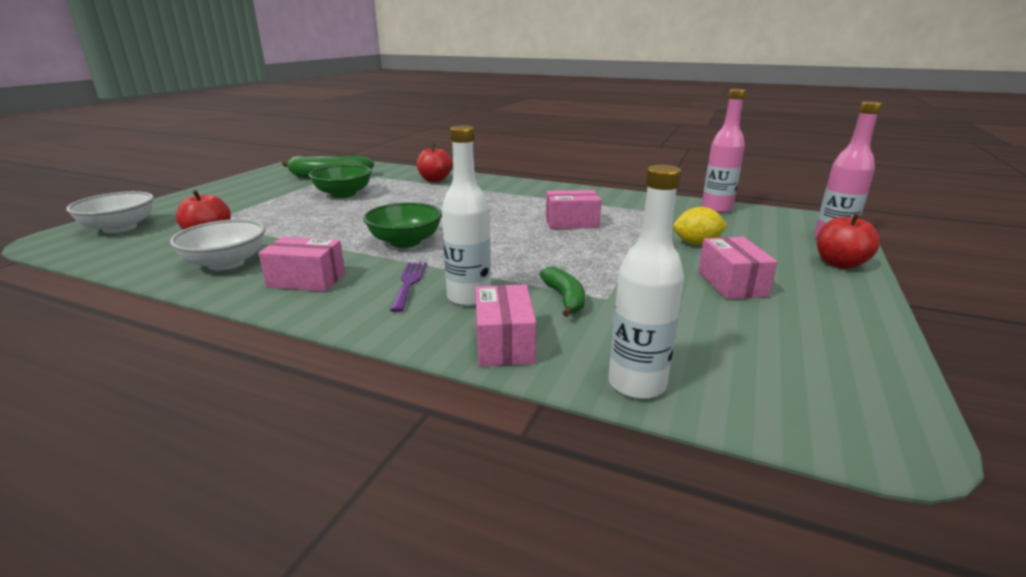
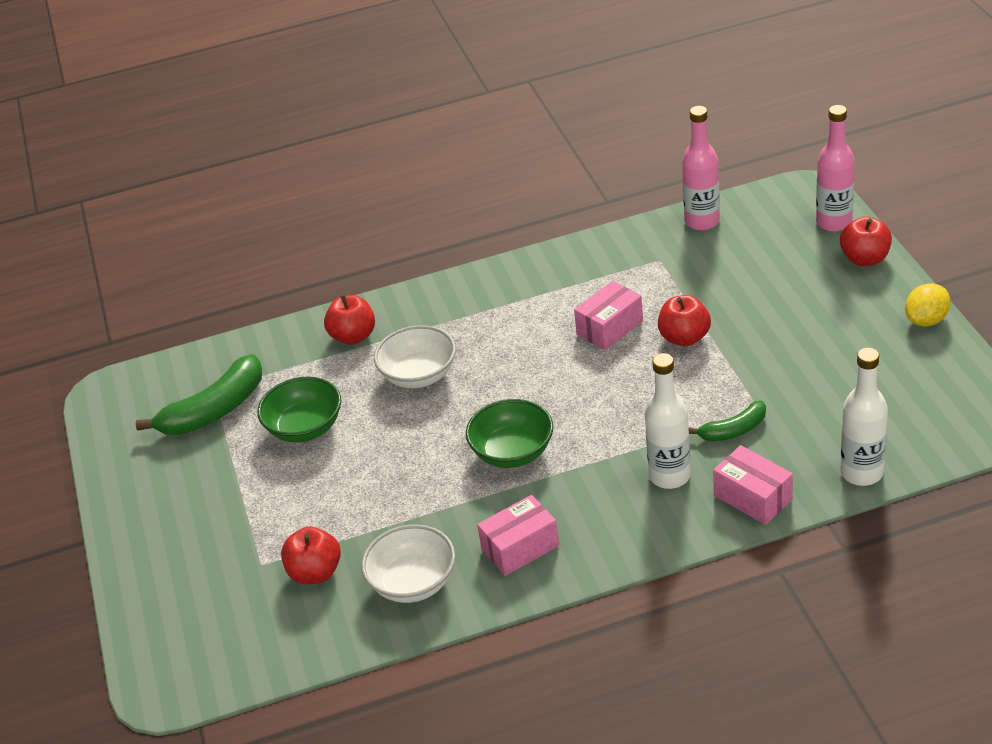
camera: 35 degrees left, 15 degrees up
white bowl [66,191,154,233] -> white bowl moved to [374,325,456,388]
purple fork [390,262,427,312] -> none
green banana [539,266,585,317] -> green banana turned 120 degrees clockwise [689,400,766,442]
yellow lemon [673,207,728,245] -> yellow lemon moved to [905,283,951,327]
pink box [698,237,777,299] -> none
none -> red apple [658,295,711,346]

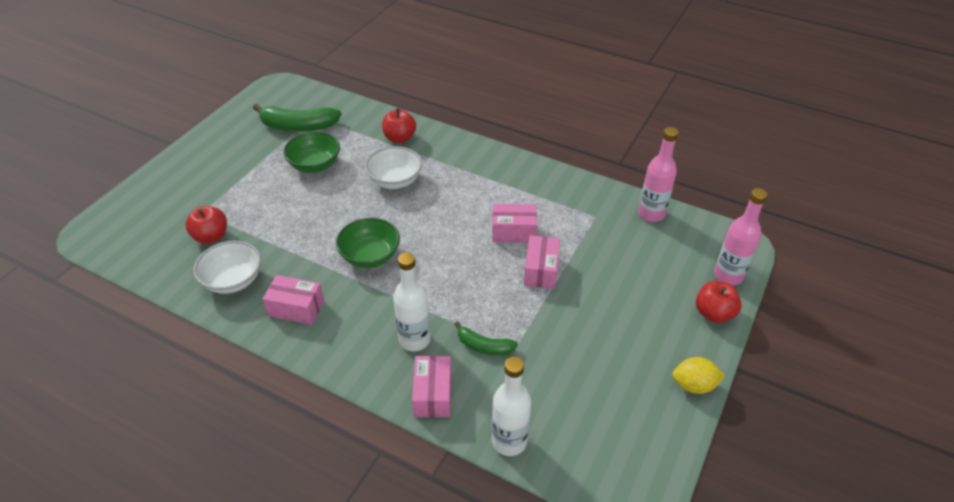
camera: 40 degrees right, 5 degrees up
red apple [658,295,711,346] -> pink box [524,235,560,289]

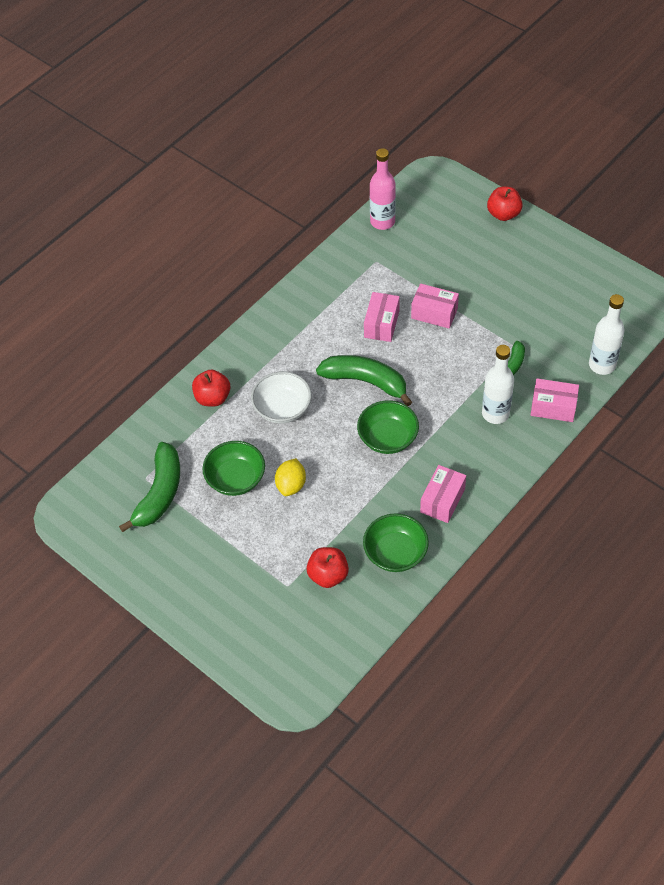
camera: 75 degrees left, 10 degrees up
white bowl [193,241,261,294] -> green bowl [363,513,429,572]
yellow lemon [672,357,725,394] -> yellow lemon moved to [275,458,306,496]
pink bottle [714,188,768,285] -> none
none -> green banana [316,355,412,406]

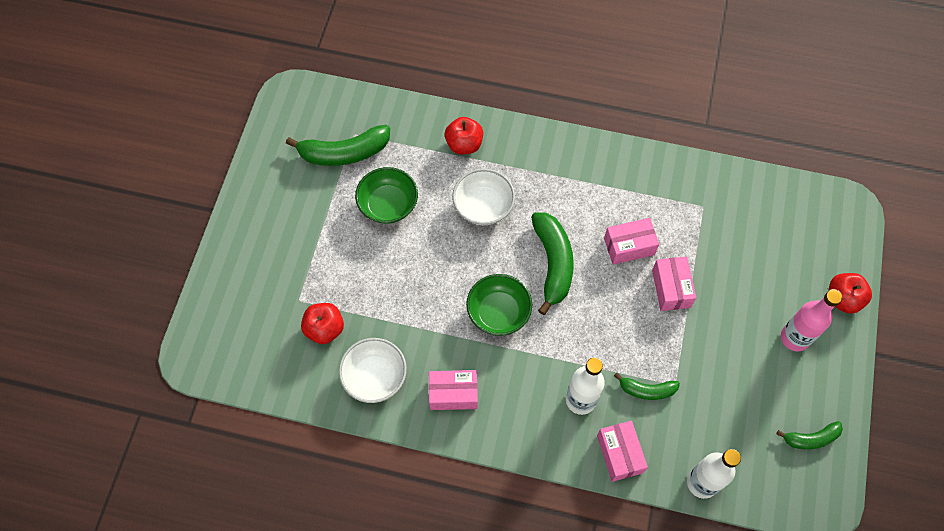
camera: 60 degrees right, 10 degrees up
yellow lemon [275,458,306,496] -> none
green bowl [363,513,429,572] -> white bowl [339,338,407,403]
pink bottle [370,148,396,230] -> pink bottle moved to [781,289,842,351]
none -> green banana [776,421,843,450]

